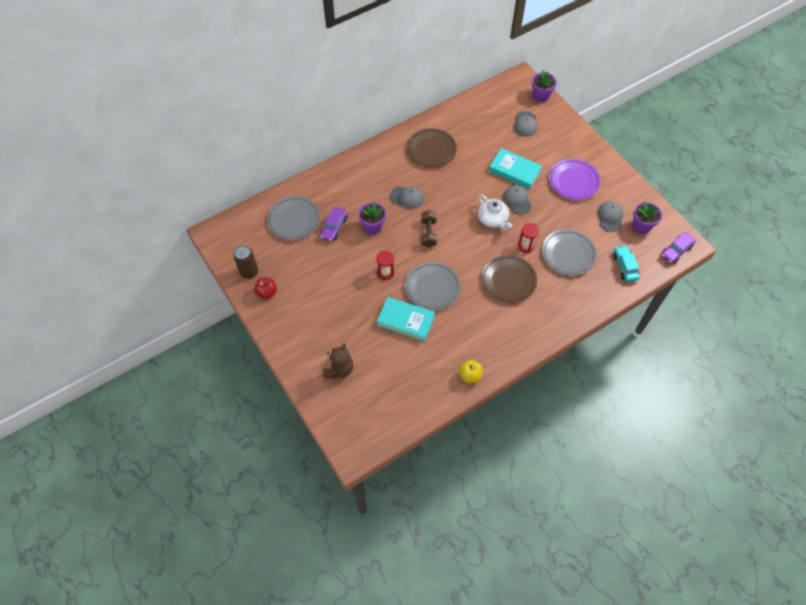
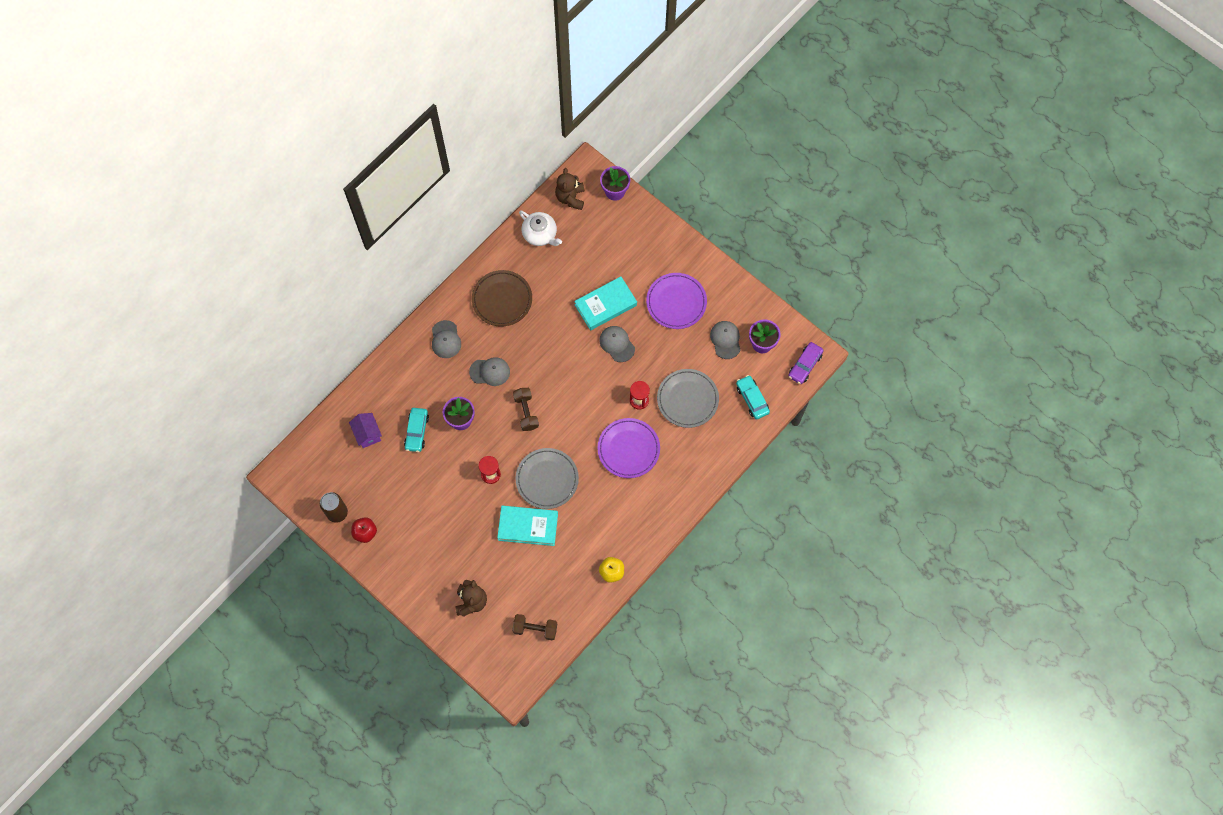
camera: 15 degrees left, 10 degrees up
grey plate [267,196,320,240] -> purple house [349,413,382,448]
purple car [320,207,348,242] -> turquoise car [404,408,429,452]
white teapot [478,195,512,230] -> white teapot moved to [519,210,562,246]
brown plate [481,255,537,303] -> purple plate [597,418,660,478]
turquoise book [489,148,542,189] -> turquoise book turned 45 degrees counterclockwise [574,276,637,330]
grey cap [513,111,537,137] -> grey cap moved to [432,320,461,358]
none -> brown dumbbell [512,614,557,641]
none -> brown teddy bear [555,168,585,210]

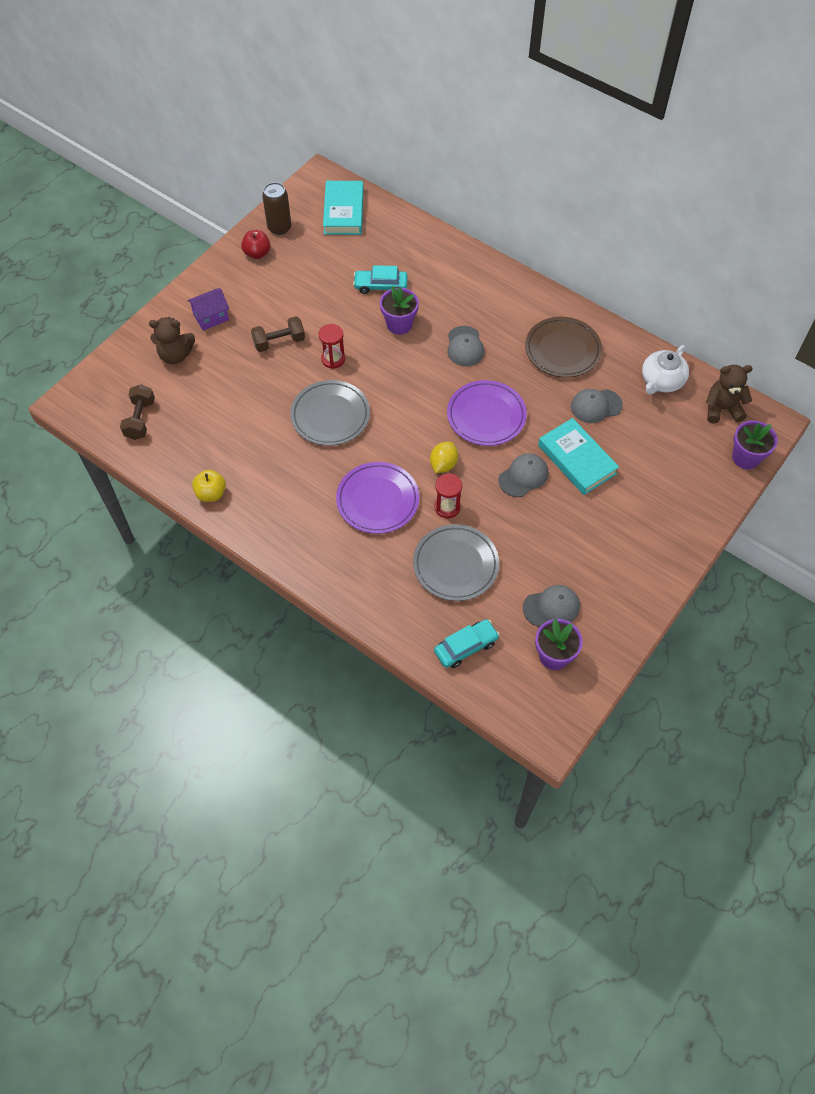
camera: 85 degrees right, 10 degrees down
purple house [349,413,382,448] -> purple house moved to [187,288,229,331]
grey cap [432,320,461,358] -> grey cap moved to [571,389,623,423]
turquoise book [497,506,558,546] -> turquoise book moved to [323,181,364,235]
brown dumbbell [513,388,539,431] -> brown dumbbell moved to [251,316,305,352]
purple plate [646,273,707,329] -> purple plate moved to [447,380,527,446]
purple car [788,342,824,384] -> none
none -> yellow lemon [430,442,458,473]

